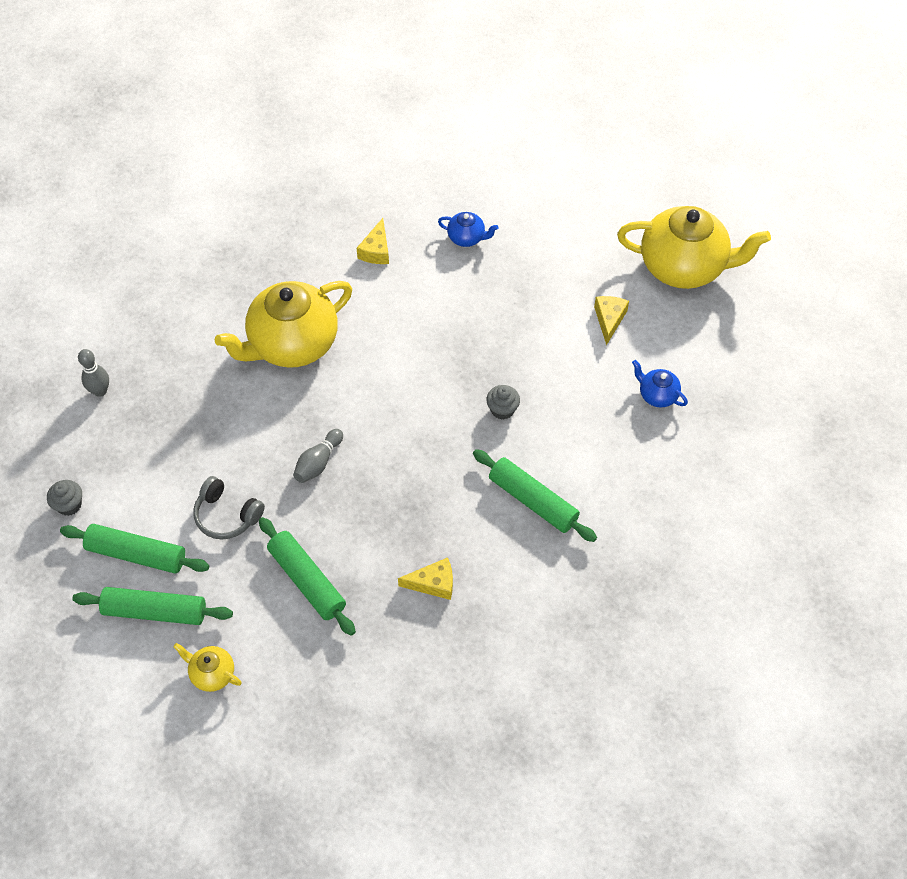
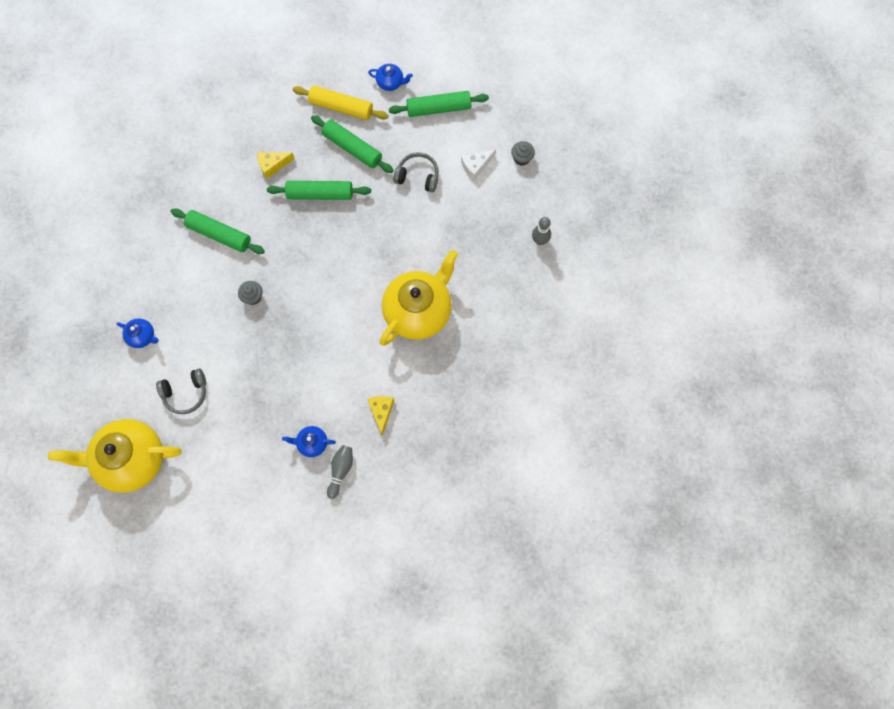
camera: 165 degrees right, 15 degrees up
green rolling pin [60,524,209,573] -> green rolling pin moved to [267,181,371,200]
yellow teapot [173,643,242,692] -> blue teapot [368,64,413,91]
grey bowling pin [293,429,343,483] -> grey bowling pin moved to [327,445,353,499]
yellow cheese [594,296,629,346] -> grey headphones [156,368,206,414]
none -> yellow rolling pin [293,86,389,120]
none -> white cheese [461,149,496,180]

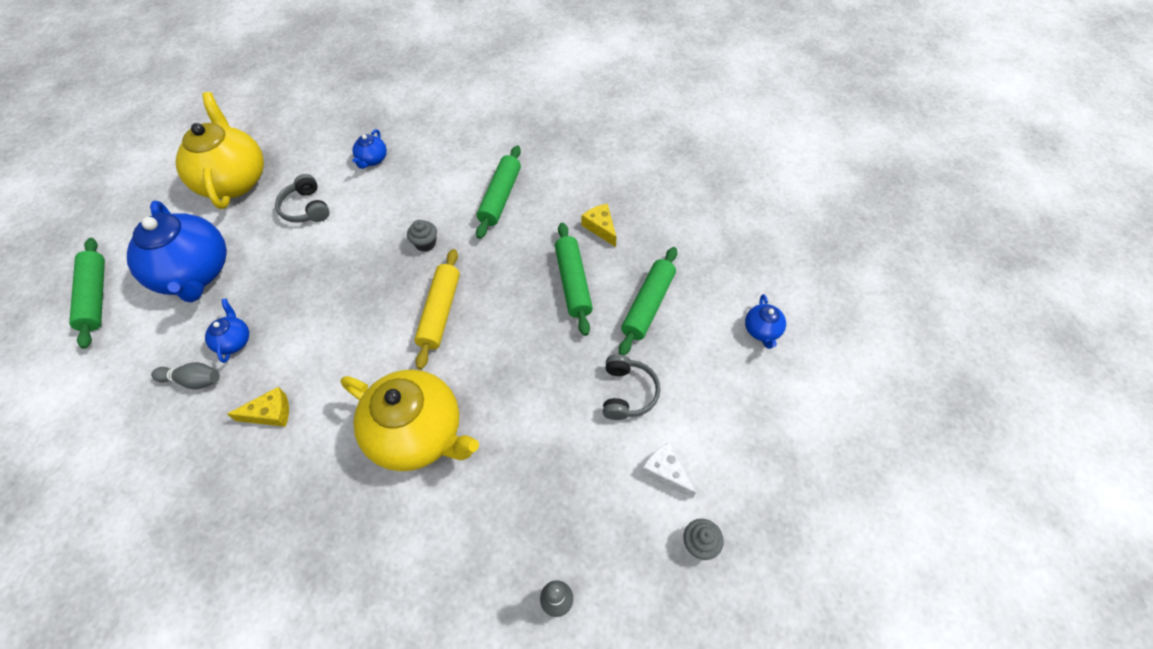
camera: 80 degrees right, 15 degrees down
yellow rolling pin [293,86,389,120] -> yellow rolling pin moved to [414,249,460,370]
green rolling pin [389,91,489,117] -> green rolling pin moved to [69,238,105,349]
none -> blue teapot [127,201,227,302]

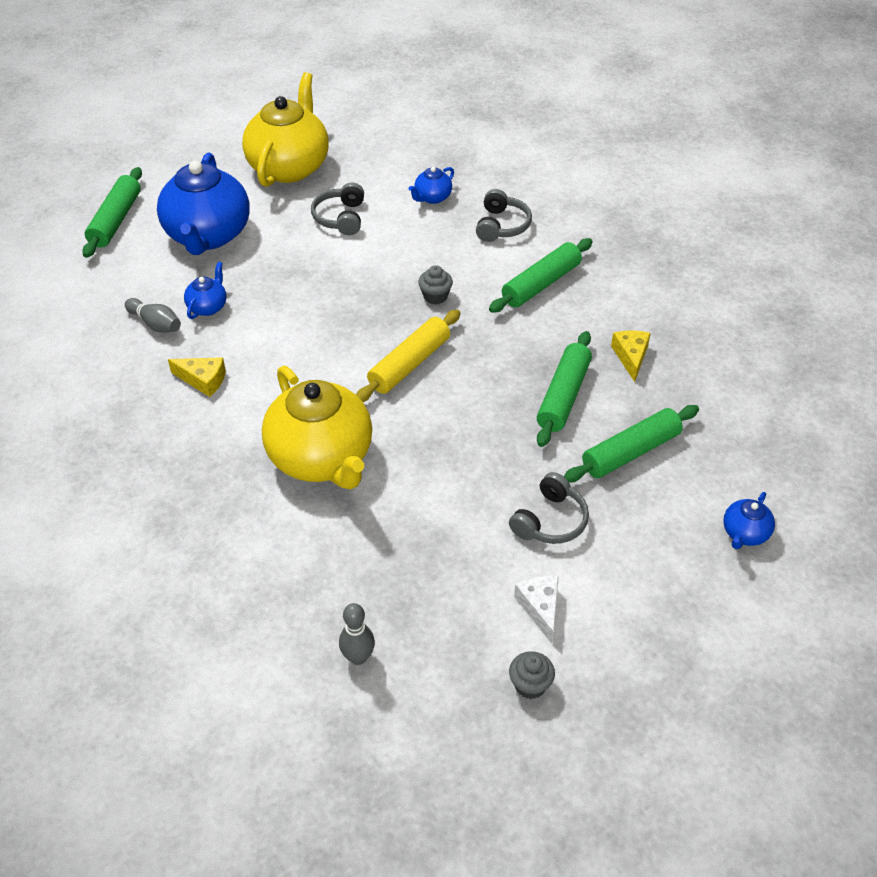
camera: 30 degrees right, 10 degrees down
none -> grey headphones [476,189,532,242]

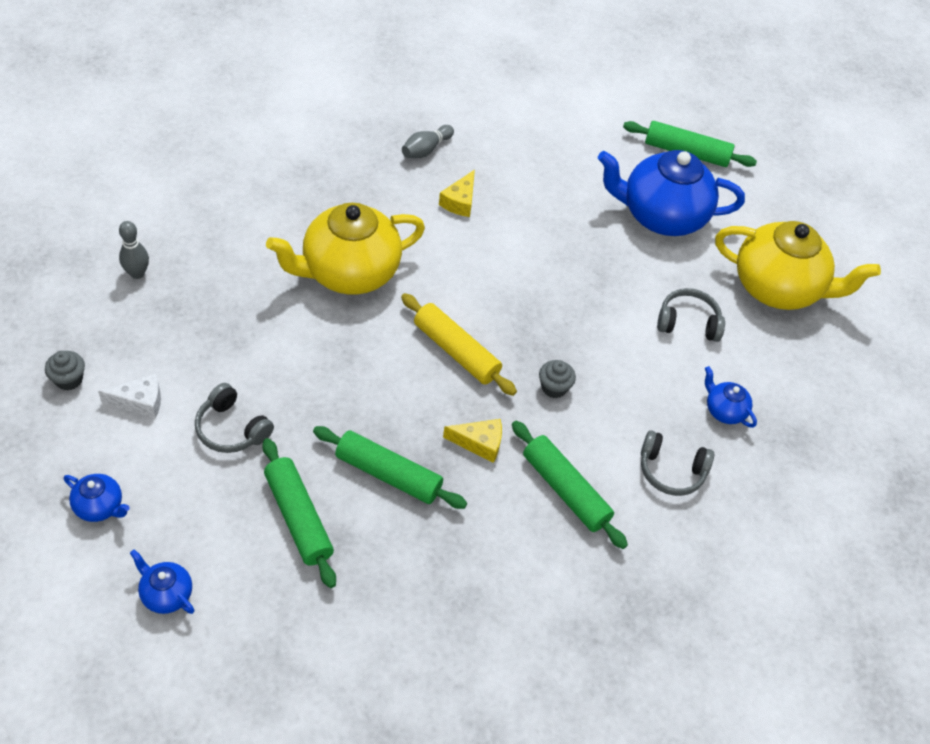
camera: 90 degrees right, 5 degrees up
grey bowling pin [125,298,181,333] -> grey bowling pin moved to [402,125,454,158]
blue teapot [184,262,227,319] -> blue teapot moved to [64,474,130,522]
yellow cheese [611,331,651,382] -> yellow cheese moved to [443,419,502,463]

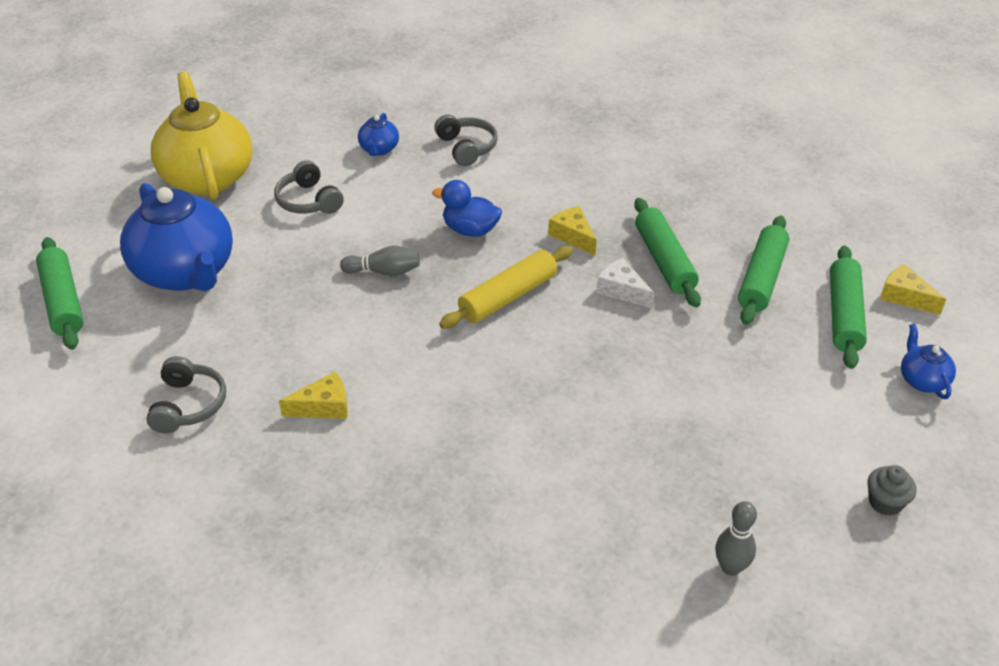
camera: 125 degrees left, 10 degrees down
white cheese [98,374,161,418] -> white cheese moved to [596,258,654,309]
blue teapot [130,549,194,614] -> yellow cheese [880,264,946,315]
grey headphones [195,383,274,453] -> grey headphones moved to [146,356,226,433]
yellow teapot [266,202,425,295] -> none
yellow rolling pin [401,293,517,396] -> yellow rolling pin turned 45 degrees clockwise [439,246,573,329]
grey bowling pin [402,125,454,158] -> grey bowling pin moved to [340,246,420,276]
green rolling pin [512,421,628,549] -> green rolling pin moved to [830,246,867,369]
grey cupcake [539,360,576,398] -> blue duck [432,180,502,237]

